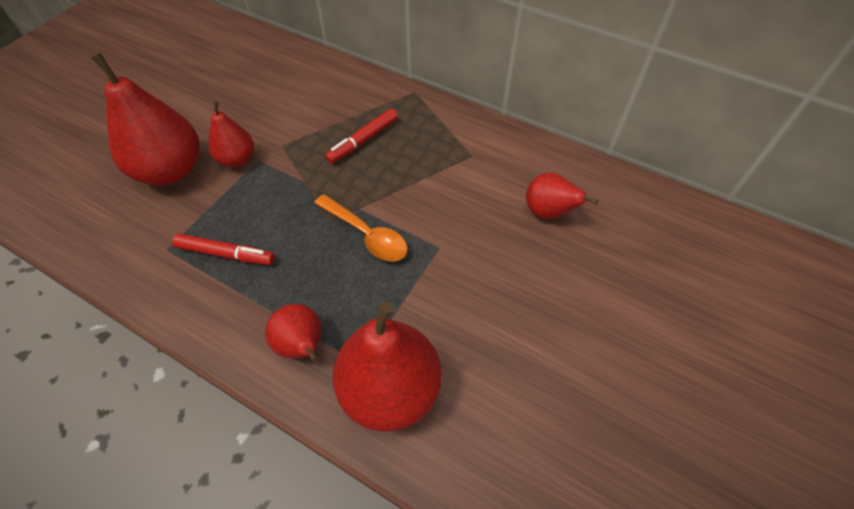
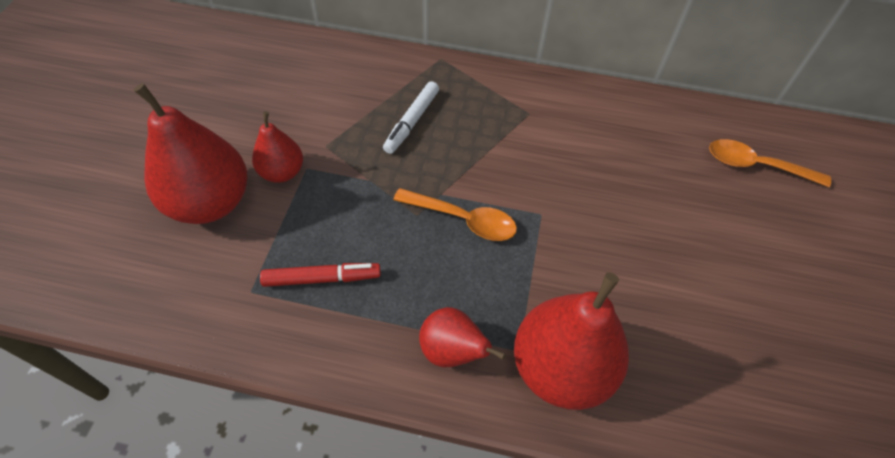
camera: 20 degrees left, 0 degrees up
red marker [325,109,398,164] -> white marker [383,81,439,154]
red pear [526,172,599,219] -> none
none -> orange spoon [709,139,831,187]

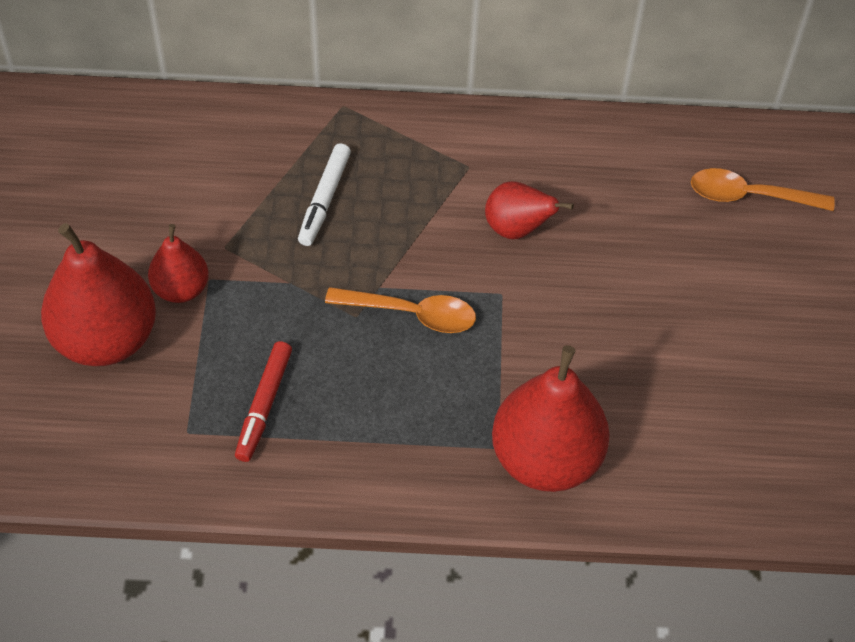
camera: 10 degrees left, 0 degrees up
red marker [260,263,381,287] -> red marker turned 120 degrees clockwise [235,341,292,462]
red pear [419,307,506,368] -> red pear moved to [485,181,574,239]

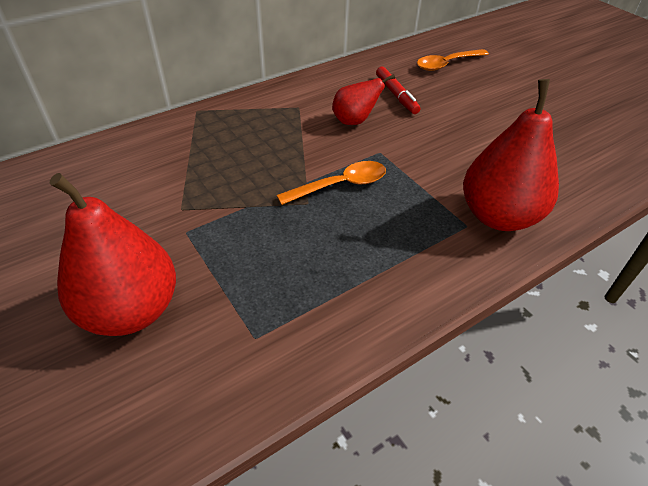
camera: 35 degrees left, 10 degrees down
red pear [148,224,209,303] -> none
red marker [235,341,292,462] -> red marker moved to [376,67,420,114]
white marker [298,143,351,246] -> none

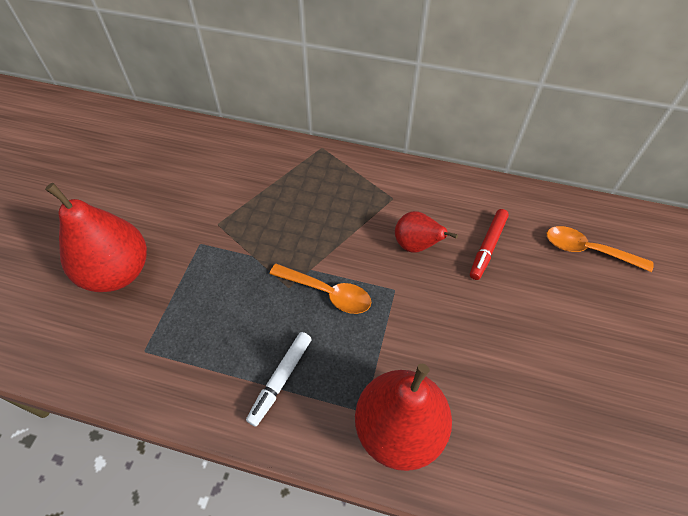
camera: 50 degrees right, 10 degrees up
none -> white marker [246,332,312,426]

